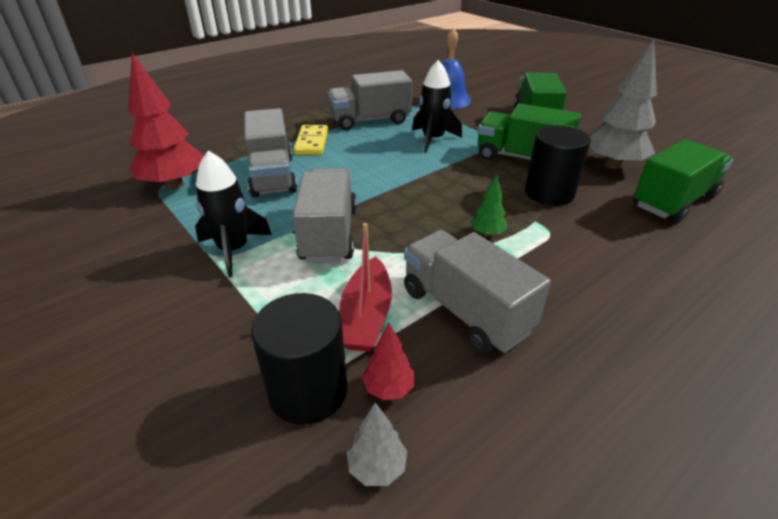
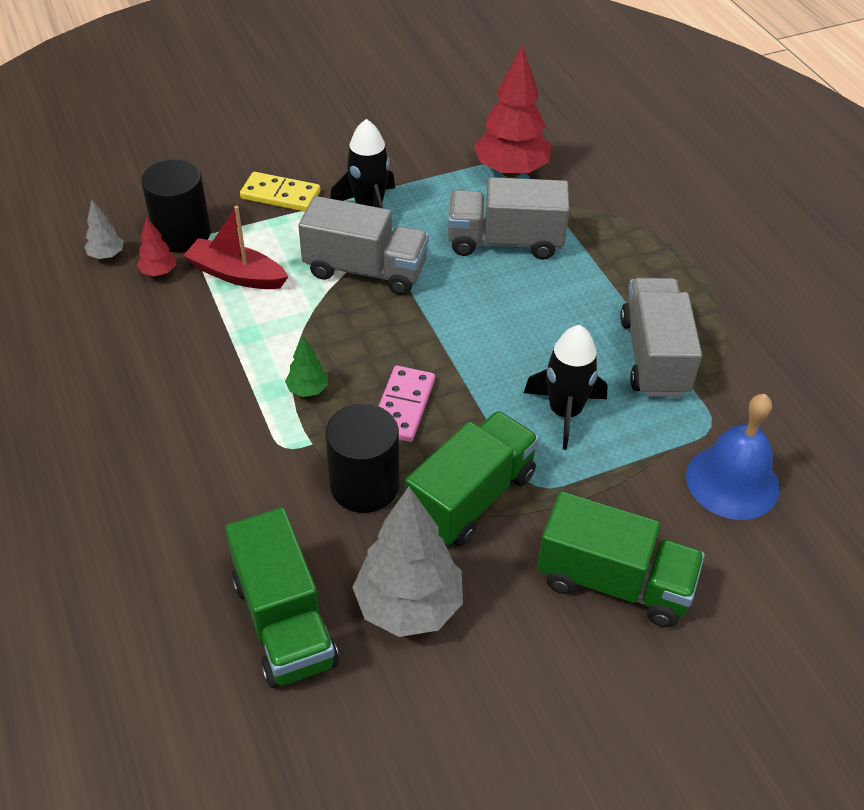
camera: 105 degrees right, 10 degrees up
yellow domino [294,125,328,155] -> yellow domino moved to [240,172,320,212]
grey truck [404,230,551,354] -> none
none -> pink domino [379,366,435,442]

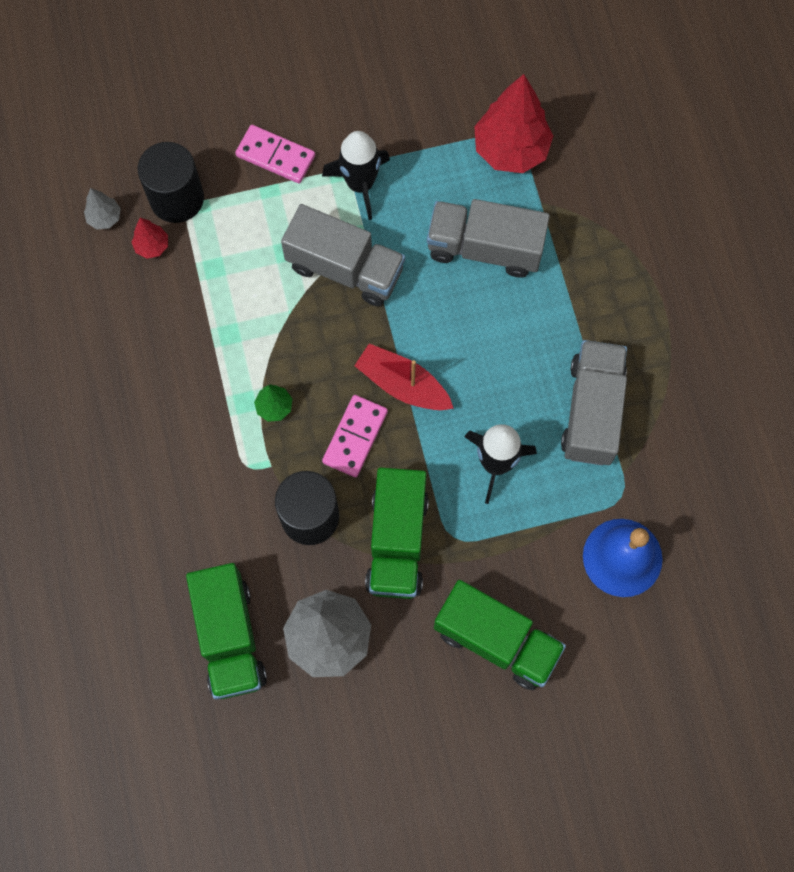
camera: 10 degrees right, 25 degrees up
red boat [183,206,288,289] -> red boat moved to [354,343,454,410]
yellow domino [240,172,320,212] -> pink domino [235,125,315,183]
green truck [405,411,539,546] -> green truck turned 135 degrees clockwise [365,468,429,599]

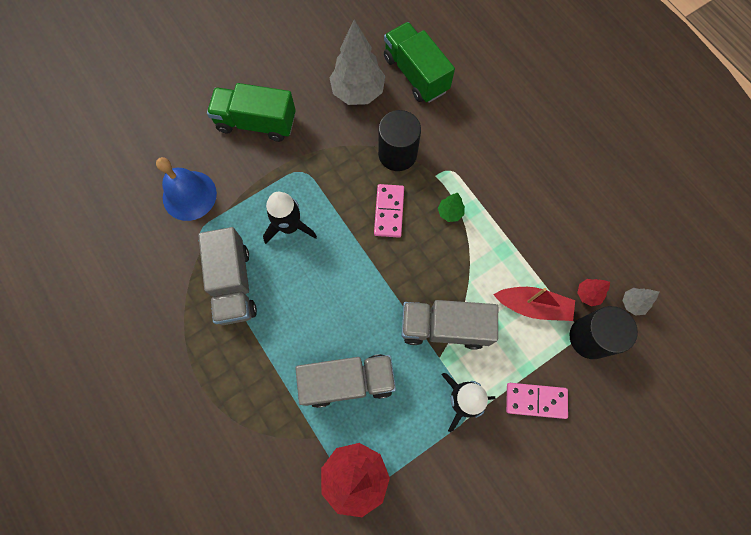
camera: 160 degrees right, 0 degrees up
red boat [354,343,454,410] -> red boat moved to [493,287,575,321]
green truck [365,468,429,599] -> none

